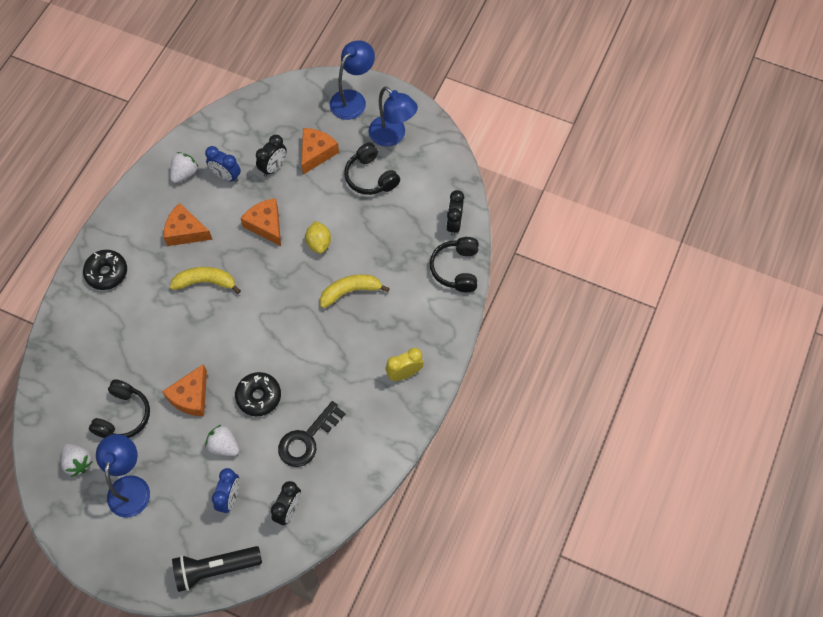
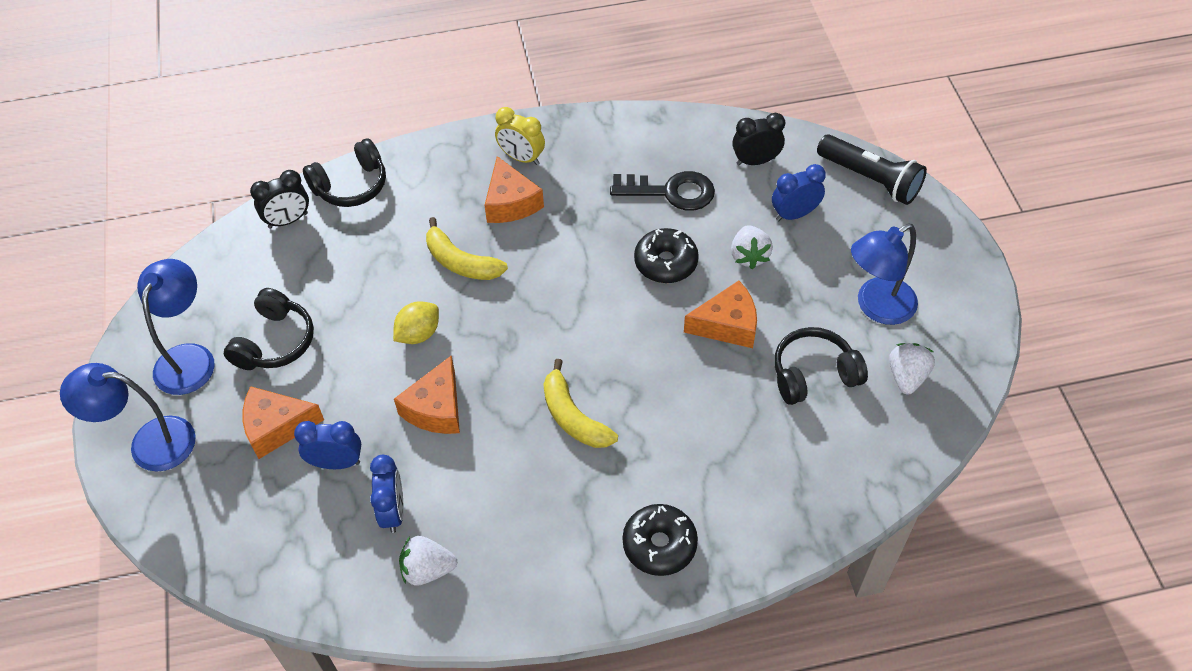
camera: 125 degrees left, 10 degrees down
orange cheese [164,203,213,246] -> orange cheese moved to [485,156,544,223]
black clock [256,135,287,177] -> blue clock [294,421,361,469]

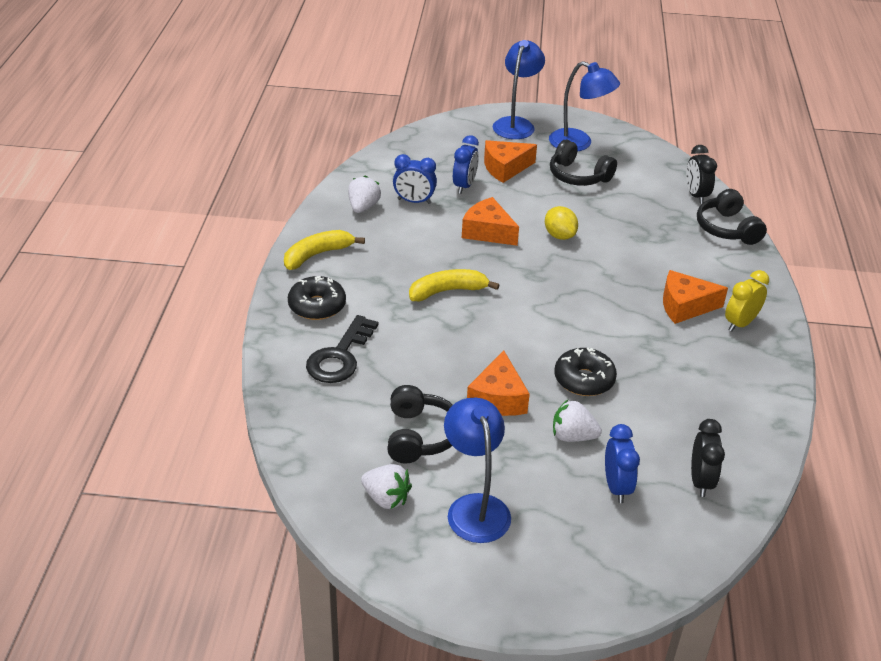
camera: 105 degrees right, 15 degrees down
orange cheese [243,386,324,459] -> orange cheese turned 120 degrees counterclockwise [484,140,537,183]
yellow banana [426,217,508,280] -> yellow banana moved to [284,230,365,270]
black key [610,171,715,211] -> black key moved to [306,315,378,383]
black flashlight [817,134,927,205] -> none

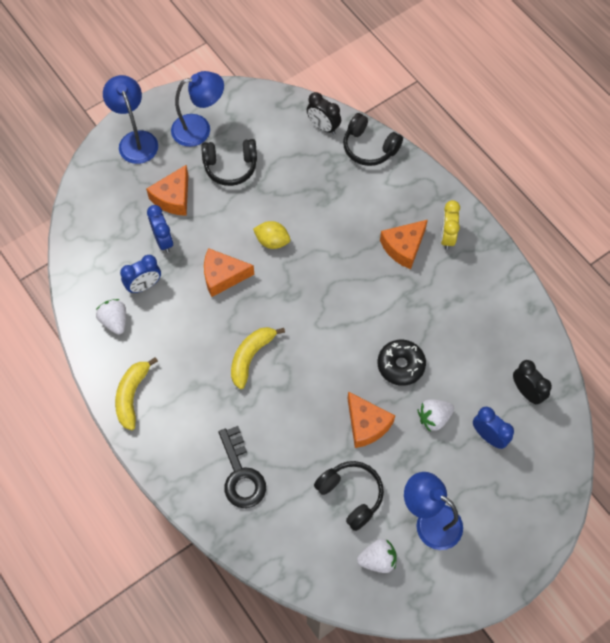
camera: 40 degrees left, 25 degrees up
black donut [288,276,346,320] -> none

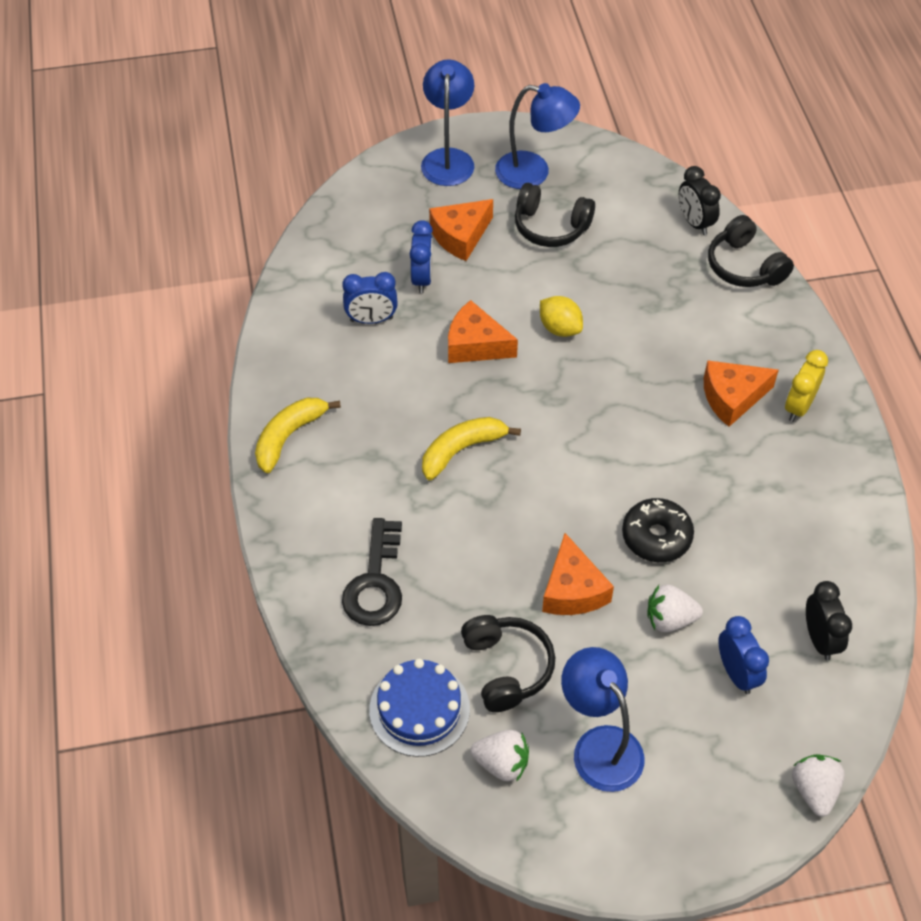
camera: 25 degrees right, 10 degrees down
white strawberry [96,299,126,335] -> white strawberry moved to [792,754,845,817]
none -> blue cake [369,659,470,757]

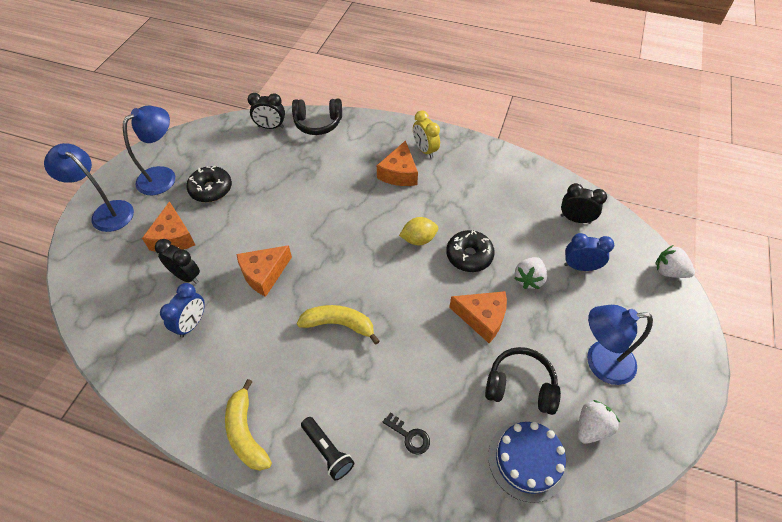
camera: 60 degrees left, 0 degrees up
black key [342,518,402,626] -> black key [383,412,430,455], size x0.53
blue clock [409,220,433,293] -> black clock [155,239,200,284]
yellow banana [422,417,521,480] -> yellow banana turned 105 degrees clockwise [297,305,380,345]
black headphones [515,183,595,247] -> black donut [186,166,232,202]
yellow lemon [540,296,583,337] -> yellow lemon moved to [399,217,438,245]
none -> black flashlight [301,417,354,481]

